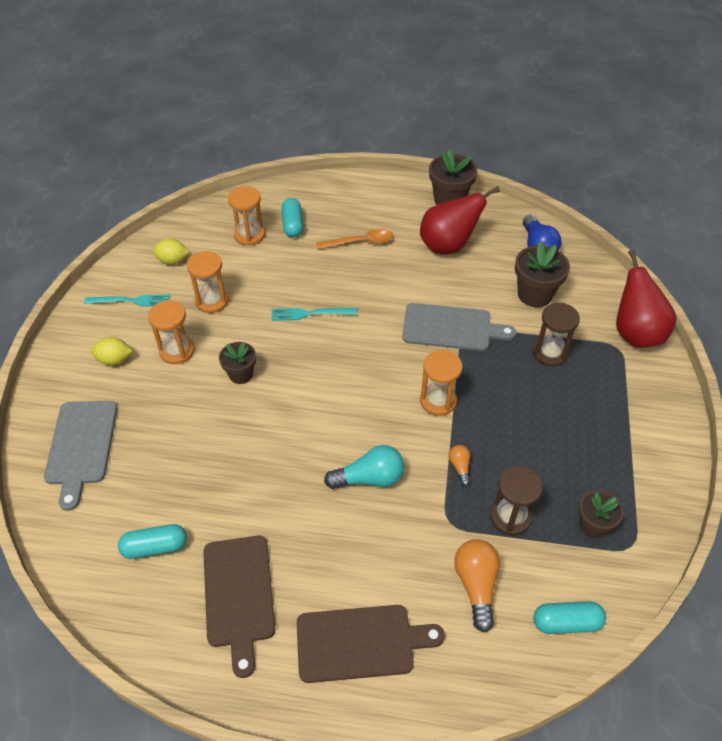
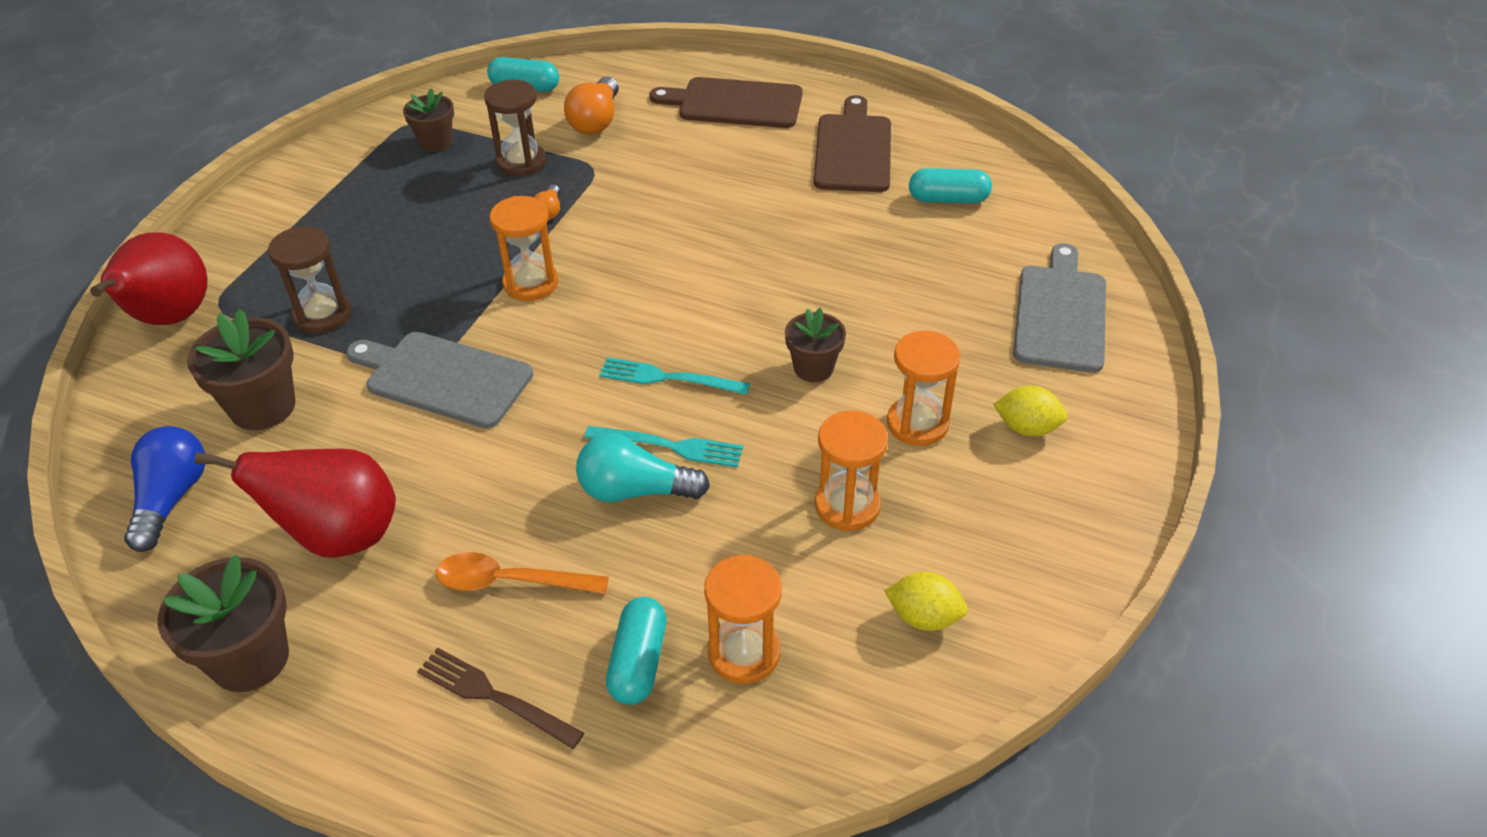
camera: 165 degrees left, 5 degrees down
turquoise fork [84,294,171,306] -> turquoise fork moved to [599,357,750,395]
turquoise light bulb [324,445,404,489] -> turquoise light bulb moved to [576,433,710,502]
none -> brown fork [417,648,584,749]

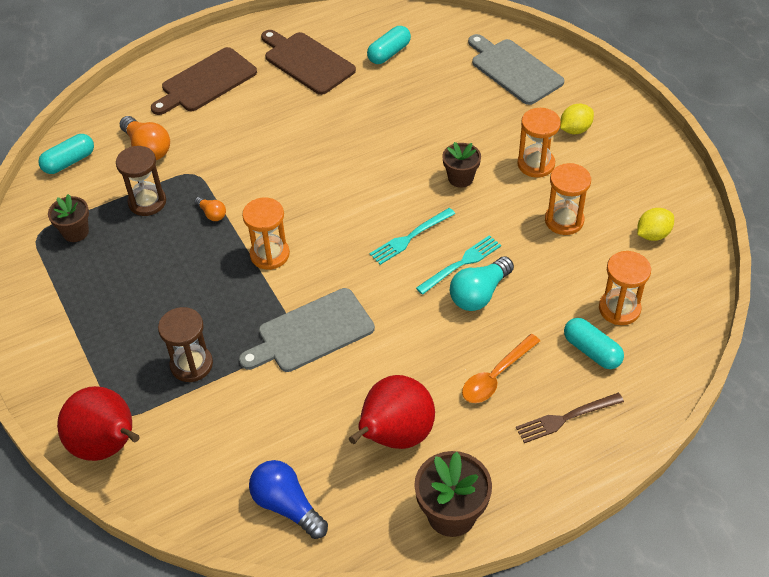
camera: 50 degrees left, 5 degrees up
brown flower pot [187,309,295,430] -> none

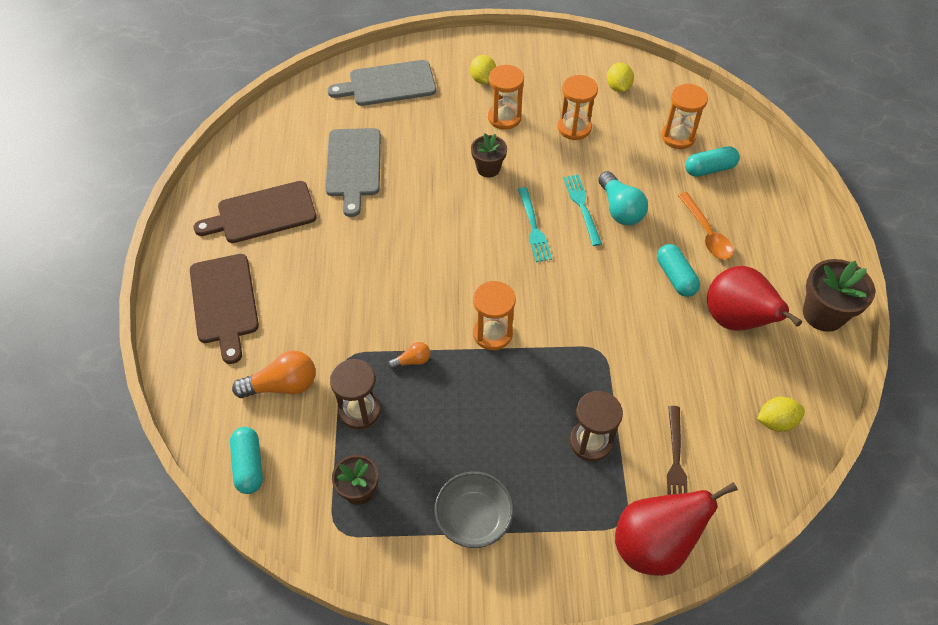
camera: 65 degrees left, 5 degrees up
grey cutting board [239,288,375,372] -> grey cutting board moved to [325,128,381,217]
blue light bulb [249,460,328,539] -> yellow lemon [757,397,805,432]
turquoise capsule [367,26,411,64] -> turquoise capsule moved to [657,244,700,297]
brown fork [516,393,624,443] -> brown fork moved to [667,406,688,495]
none -> grey bowl [434,472,514,548]

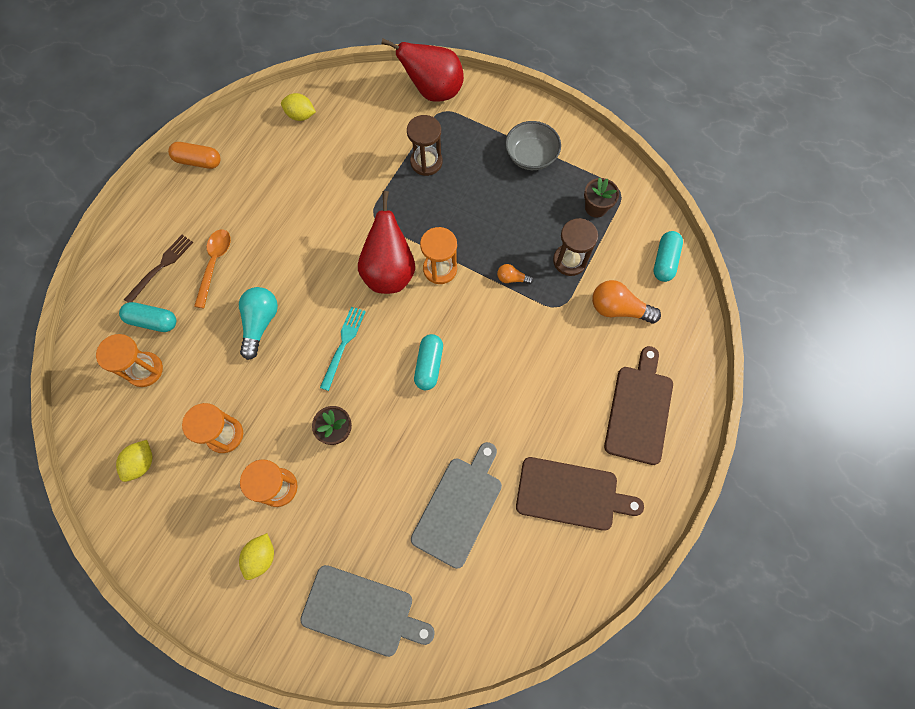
camera: 150 degrees left, 15 degrees up
turquoise fork [563,175,602,246] -> none
turquoise capsule [657,244,700,297] -> turquoise capsule moved to [414,334,443,390]
brown fork [667,406,688,495] -> brown fork moved to [124,235,193,303]
red pear [707,266,802,331] -> red pear moved to [358,191,415,294]
brown flower pot [803,259,875,332] -> orange capsule [168,142,220,169]

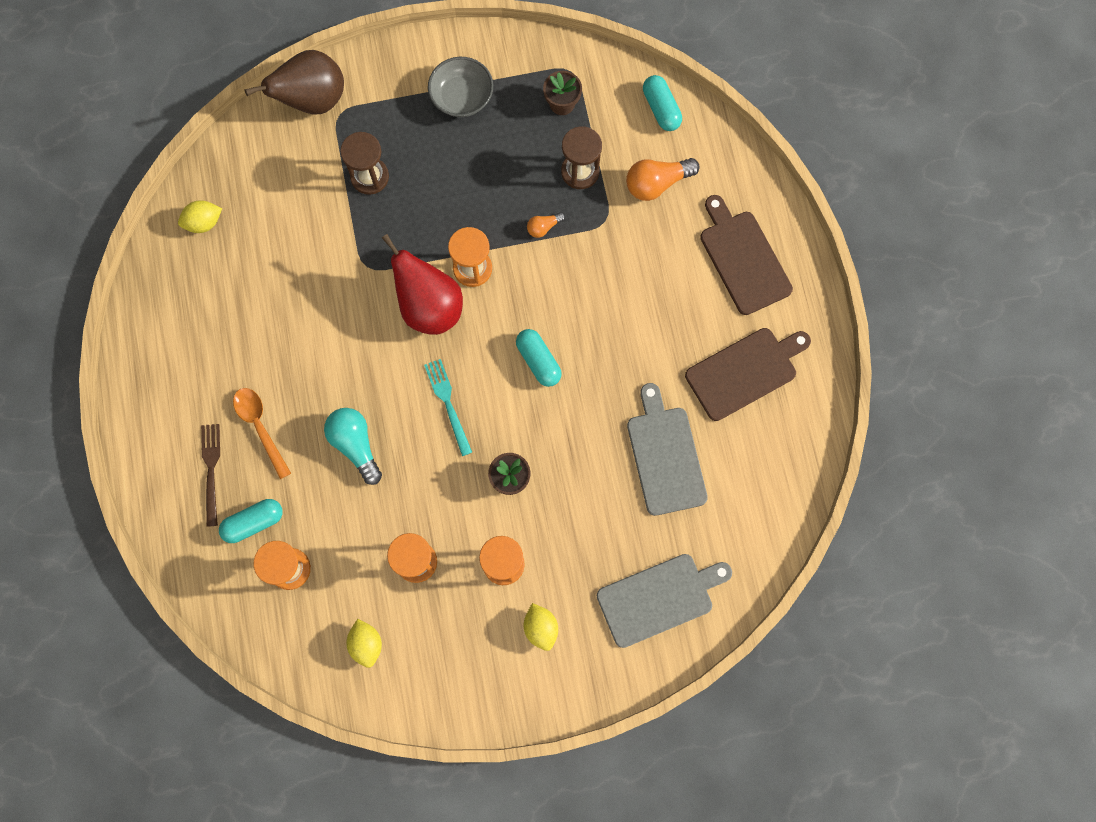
camera: 40 degrees left, 5 degrees up
orange capsule [168,142,220,169] -> none
red pear [381,38,464,102] -> brown pear [245,50,344,114]

